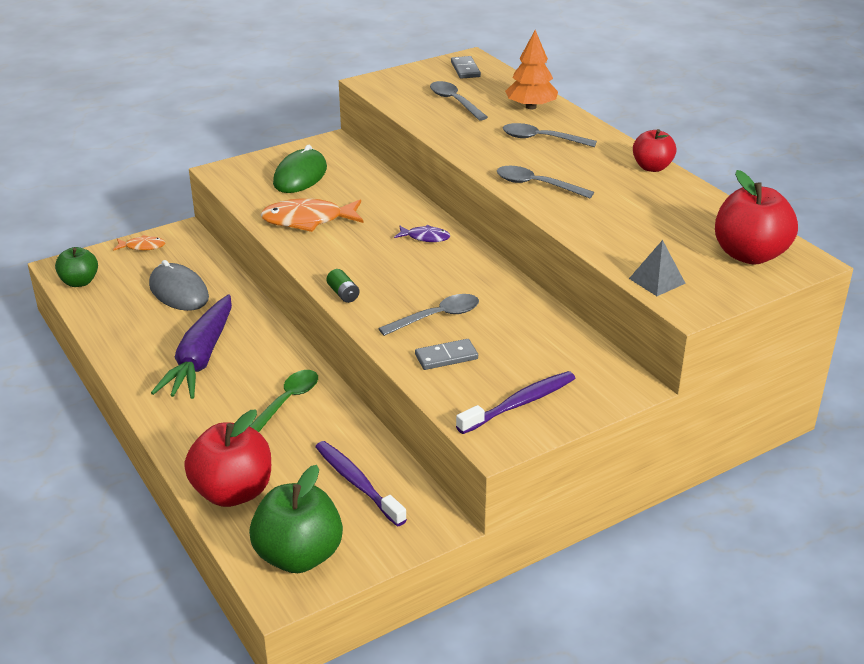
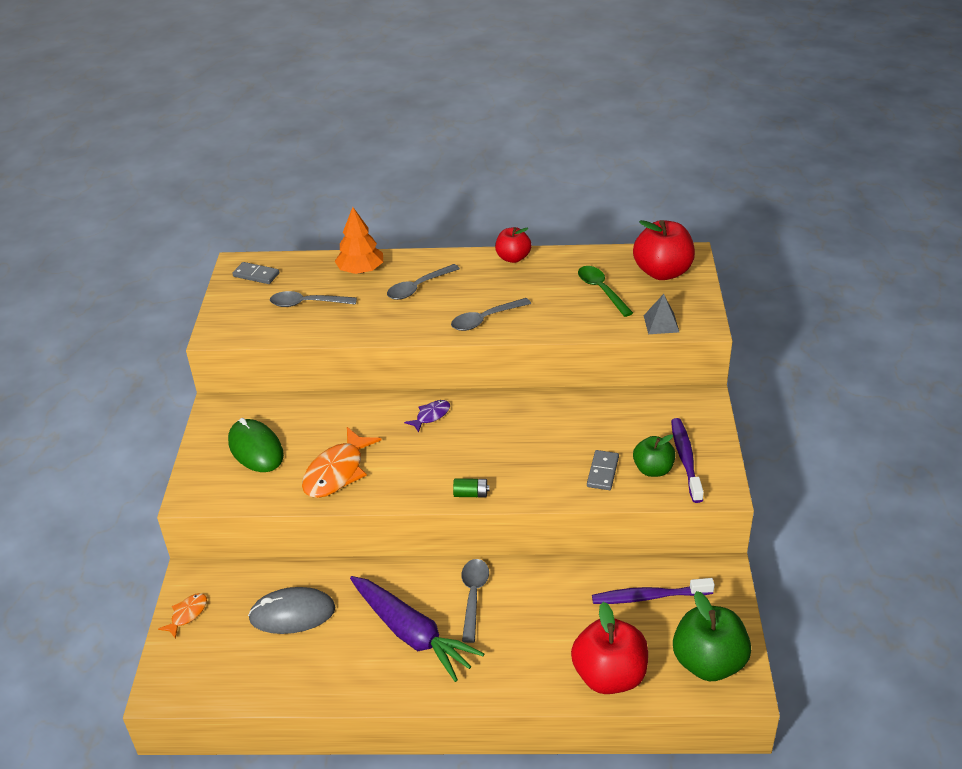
camera: 55 degrees left, 5 degrees up
green apple [55,247,98,287] -> green apple moved to [633,434,676,477]
green spoon [249,370,318,432] -> green spoon moved to [578,266,633,317]
grey spoon [378,294,479,336] -> grey spoon moved to [461,559,489,643]

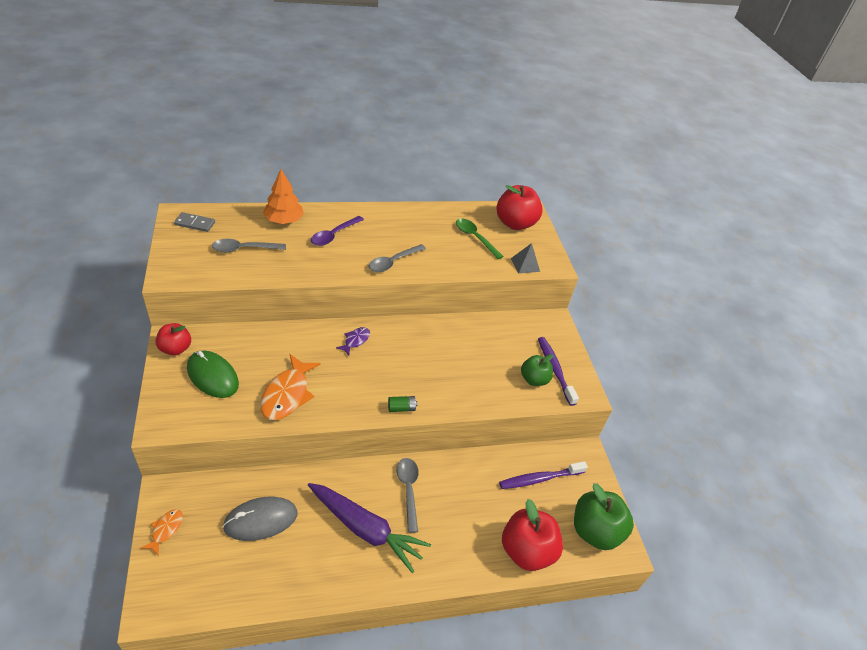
camera: 20 degrees left, 5 degrees up
grey spoon [387,264,460,300] -> purple spoon [311,216,364,246]
red apple [495,227,531,263] -> red apple moved to [155,323,191,355]
grey domino [587,450,619,490] -> none

